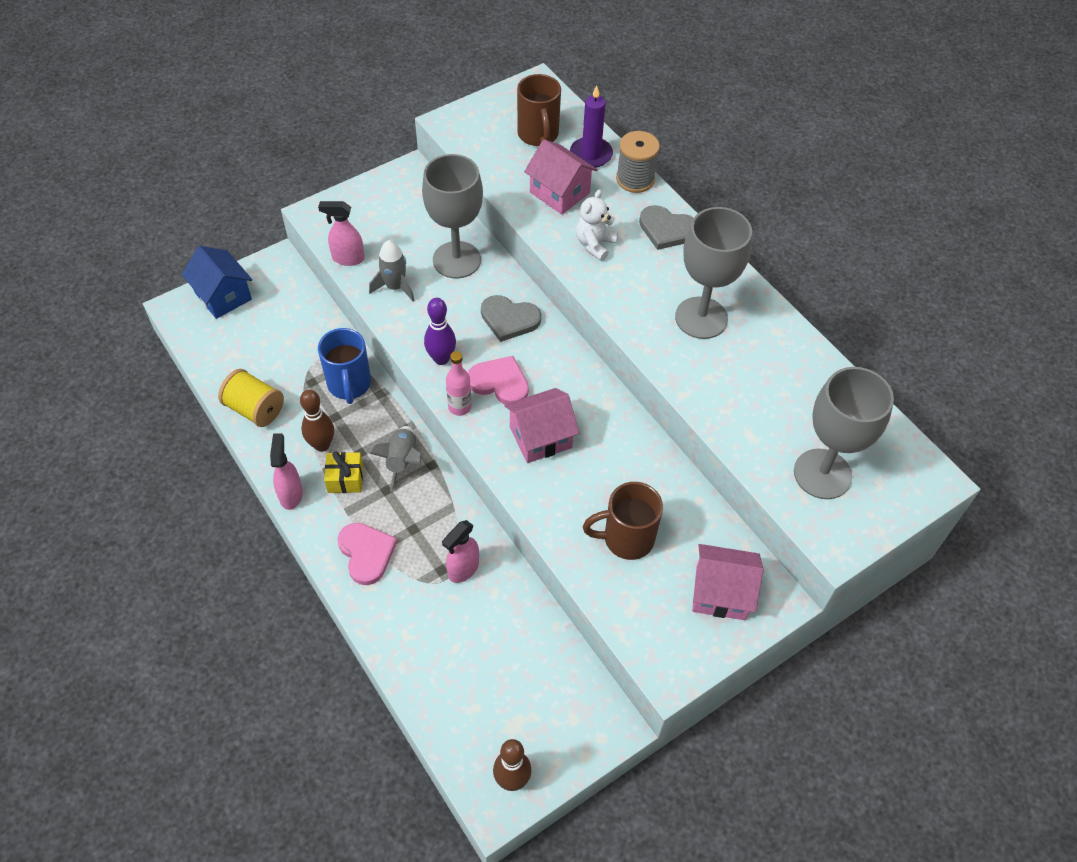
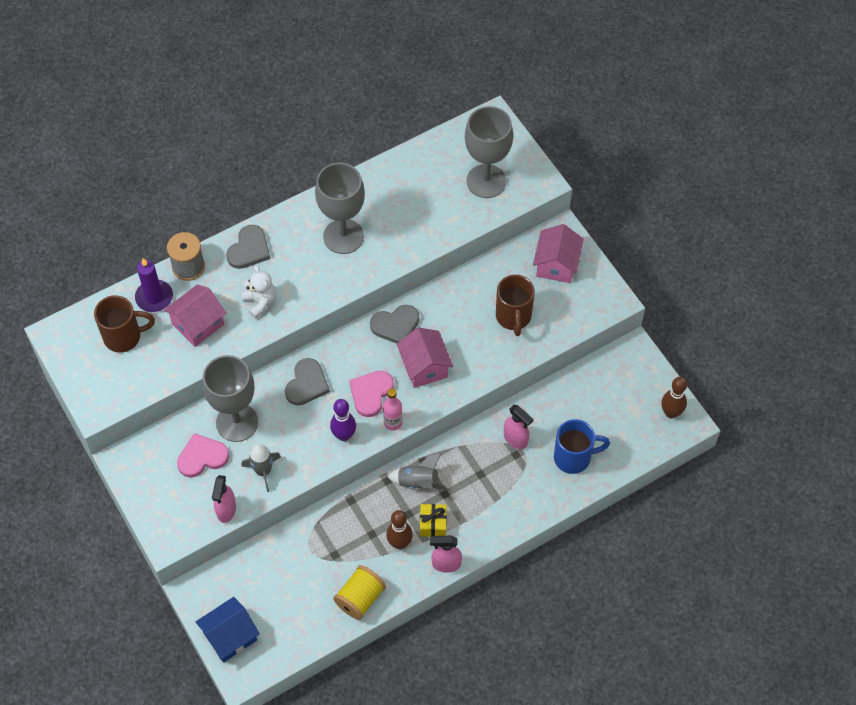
camera: 85 degrees left, 5 degrees up
blue mug [318,328,371,404] -> blue mug moved to [554,419,610,474]
pink heart [337,523,397,585] -> pink heart moved to [177,433,229,478]
white teddy bear [576,189,618,261] -> white teddy bear turned 150 degrees counterclockwise [241,265,276,319]
none -> grey heart [370,305,419,343]

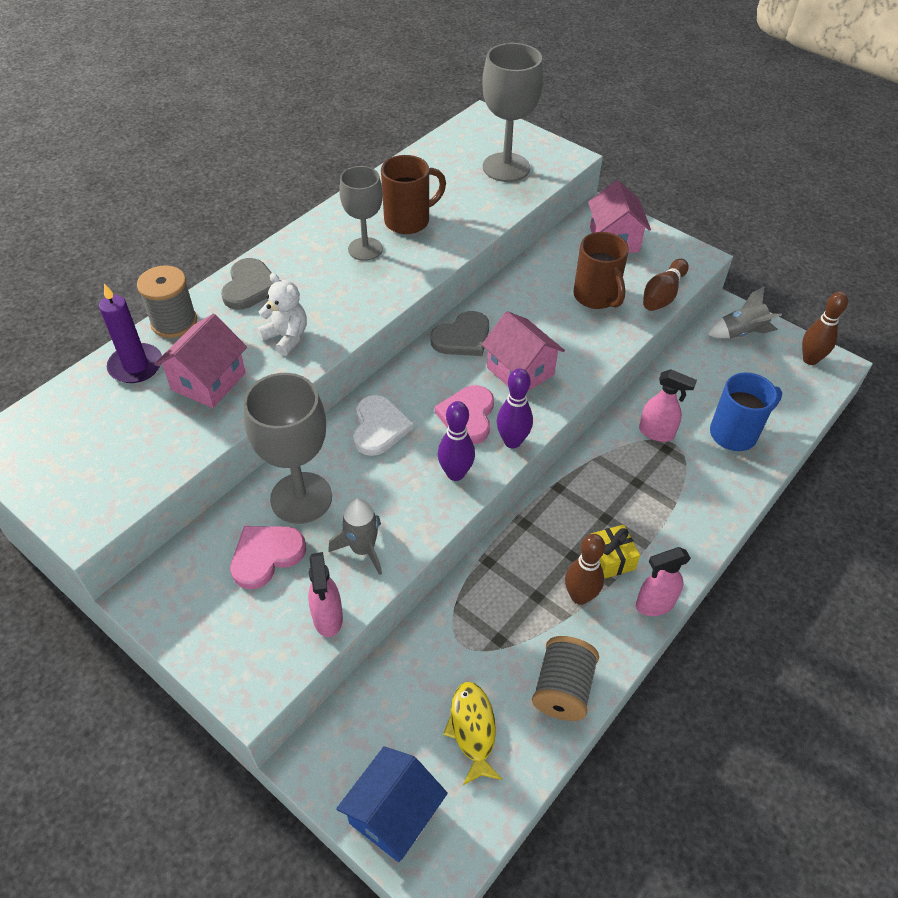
camera: 20 degrees left, 10 degrees down
brown mug [94,295,155,353] -> brown mug moved to [381,155,446,234]
grey heart [285,358,330,405] -> white heart [353,395,413,456]
grey goblet [315,163,365,254] -> grey goblet [339,166,383,261], size x0.66
yellow spool [333,565,386,620] -> grey spool [532,636,599,721]
pink bottle [383,388,402,431] -> purple bowling pin [497,368,533,448]
grey rocket [388,454,448,490] -> grey rocket moved to [707,286,782,338]
none -> yellow fish [443,682,503,785]
none -> brown bowling pin [643,259,689,311]

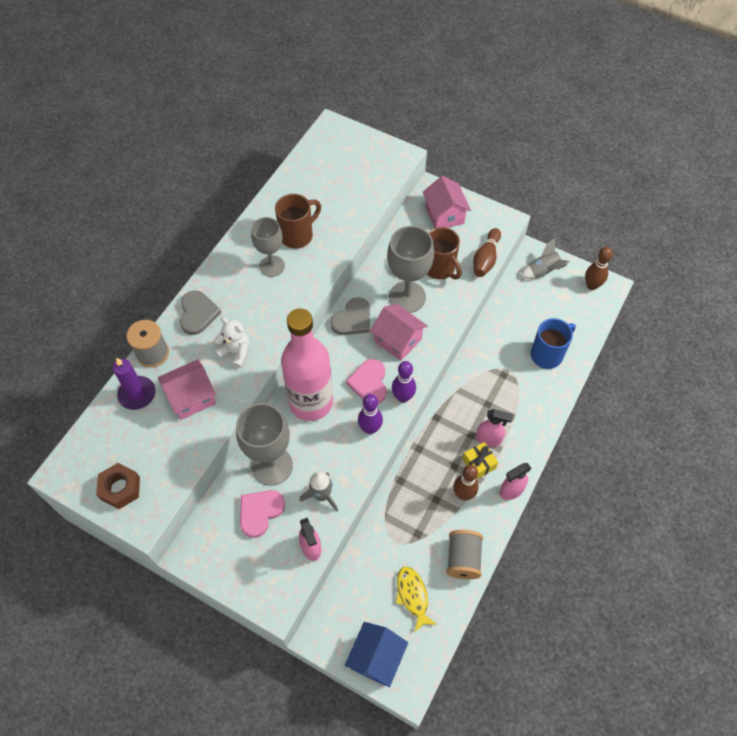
camera: 10 degrees left, 10 degrees up
pink house [154,314,247,408] -> pink house turned 45 degrees clockwise [158,359,216,420]
white heart [353,395,413,456] -> pink bottle [281,308,333,421]
grey goblet [483,43,543,182] -> grey goblet moved to [387,226,434,313]
pink spray bottle [639,369,697,442] -> pink spray bottle moved to [476,409,513,447]
none -> brown nut [96,463,140,509]

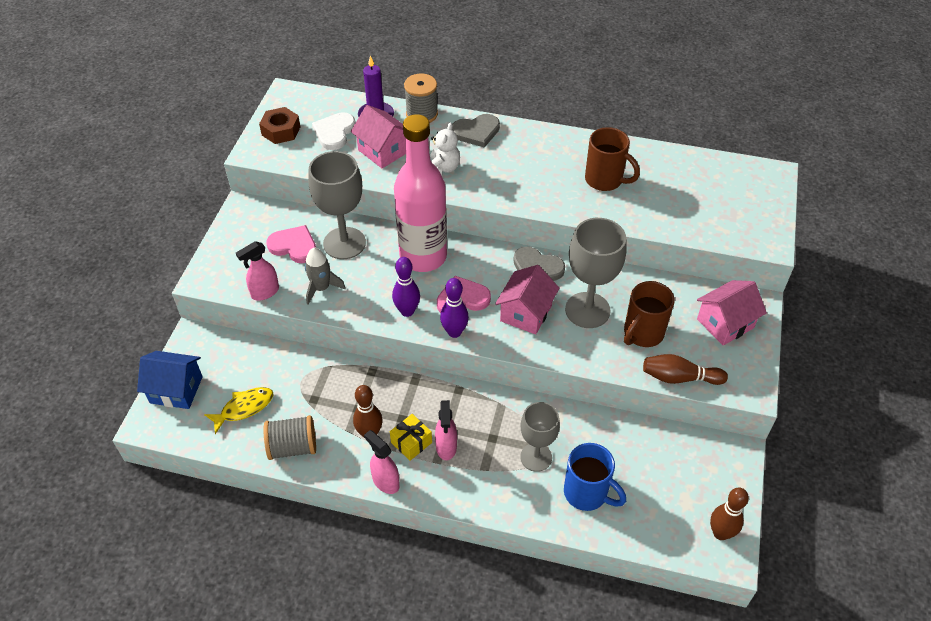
camera: 75 degrees right, 10 degrees down
grey goblet [251,217,285,277] -> grey goblet moved to [520,402,560,472]
grey rocket [520,238,569,279] -> none
none -> white heart [312,112,356,150]

